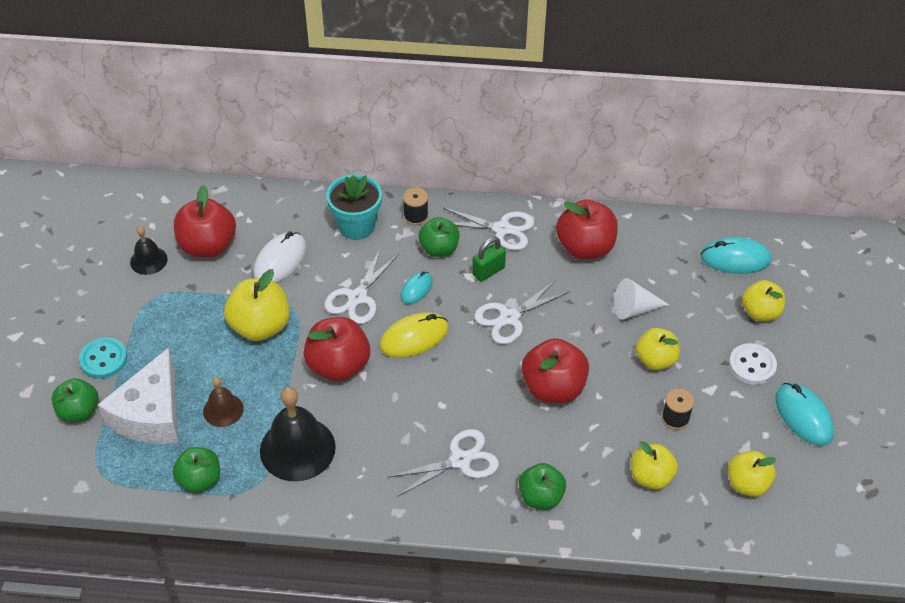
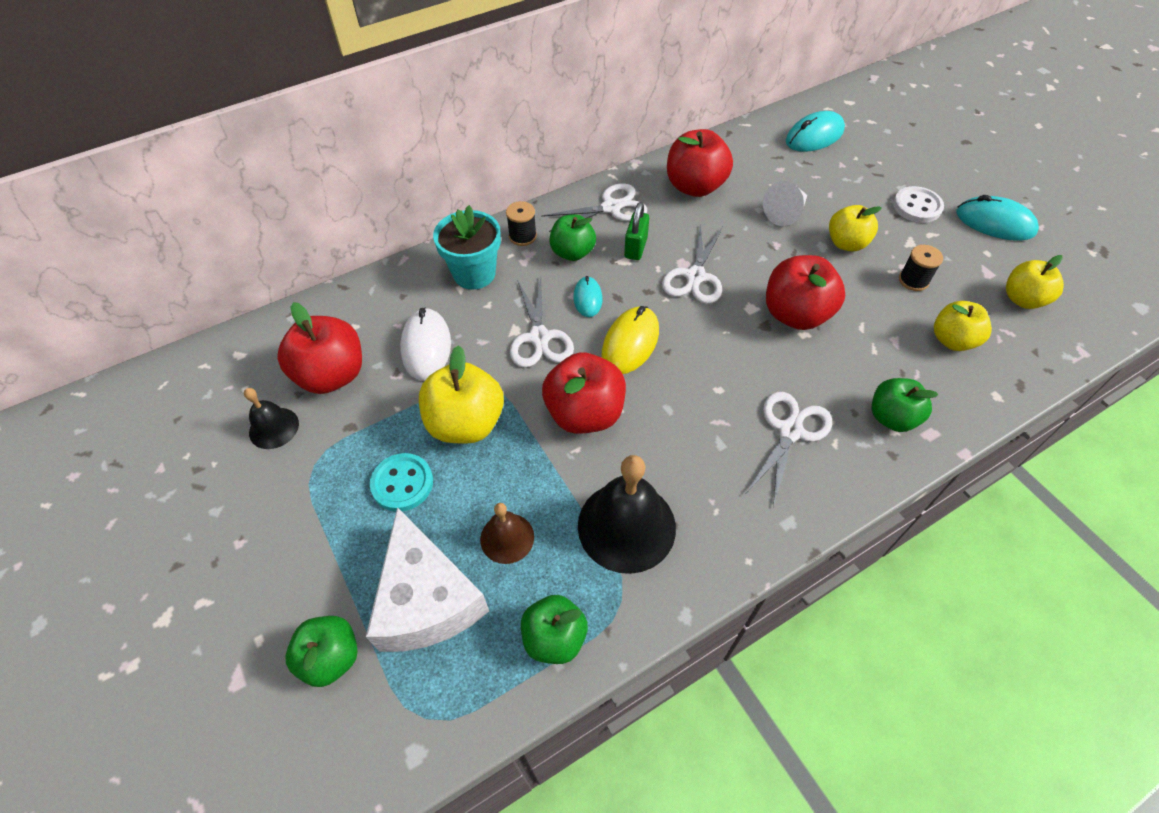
camera: 35 degrees left, 5 degrees up
turquoise button [79,337,127,379] -> turquoise button moved to [370,453,433,511]
yellow apple [742,280,785,321] -> none

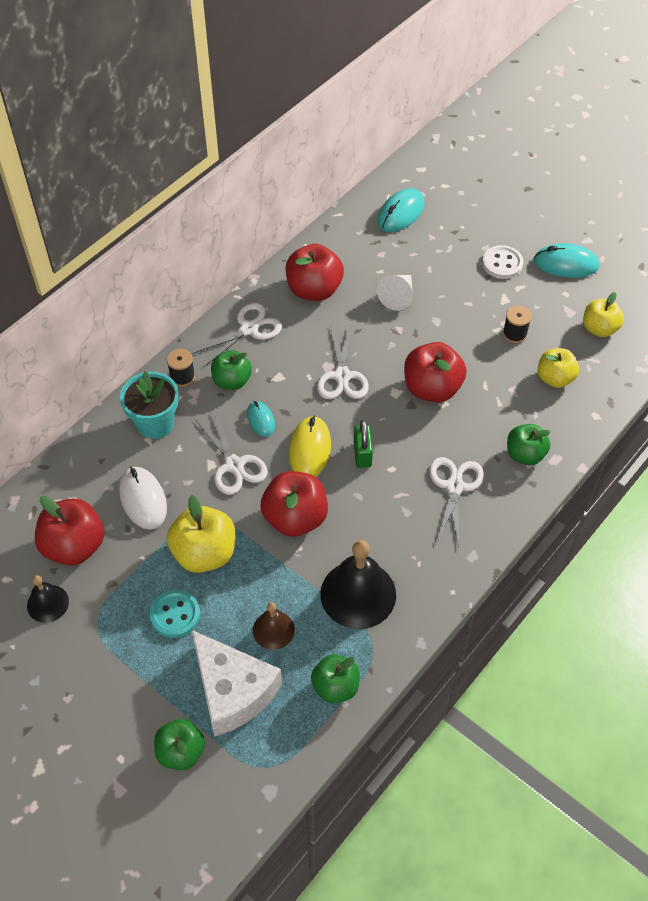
camera: 20 degrees left, 0 degrees up
green padlock [624,202,649,260] -> green padlock moved to [354,420,373,468]
yellow apple [829,205,882,251] -> none

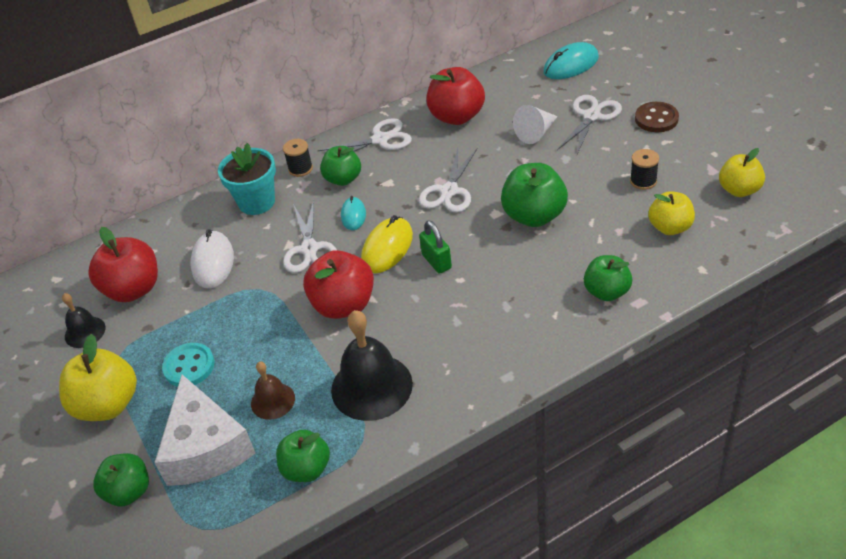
camera: 25 degrees right, 10 degrees down
yellow apple [167,495,235,573] -> yellow apple moved to [59,334,137,421]
green padlock [354,420,373,468] -> green padlock turned 45 degrees counterclockwise [419,220,452,274]
red apple [404,342,467,403] -> green apple [501,163,568,227]
white scissors [429,457,484,547] -> white scissors moved to [557,95,622,154]
white button [482,245,523,279] -> brown button [635,102,679,132]
turquoise mouse [534,243,599,278] -> none

